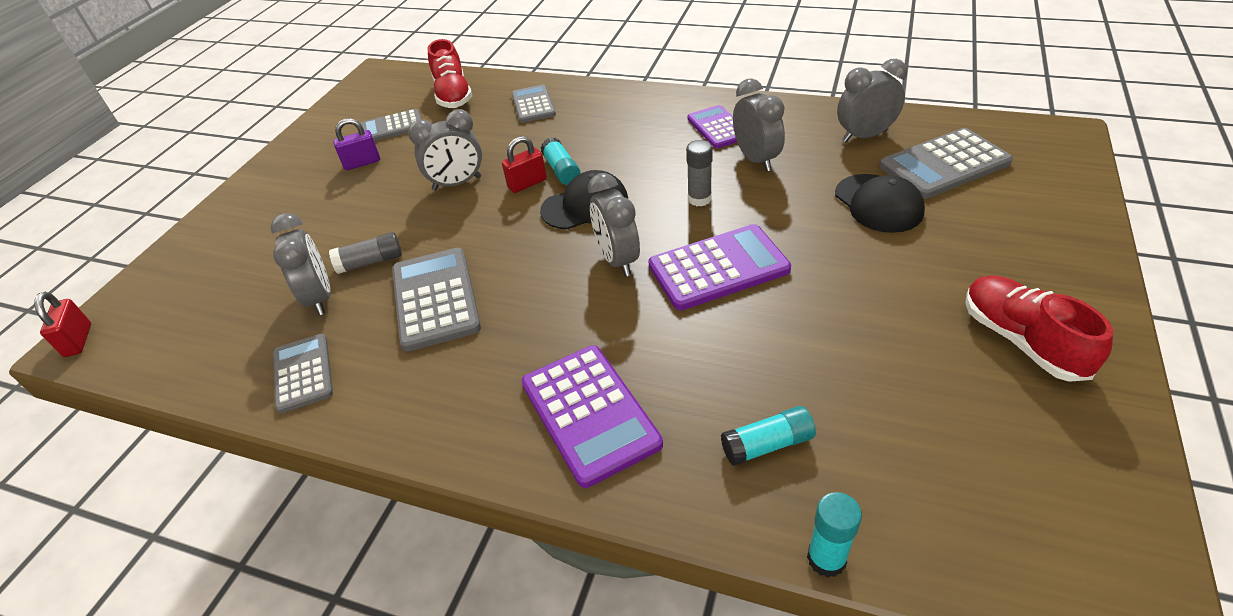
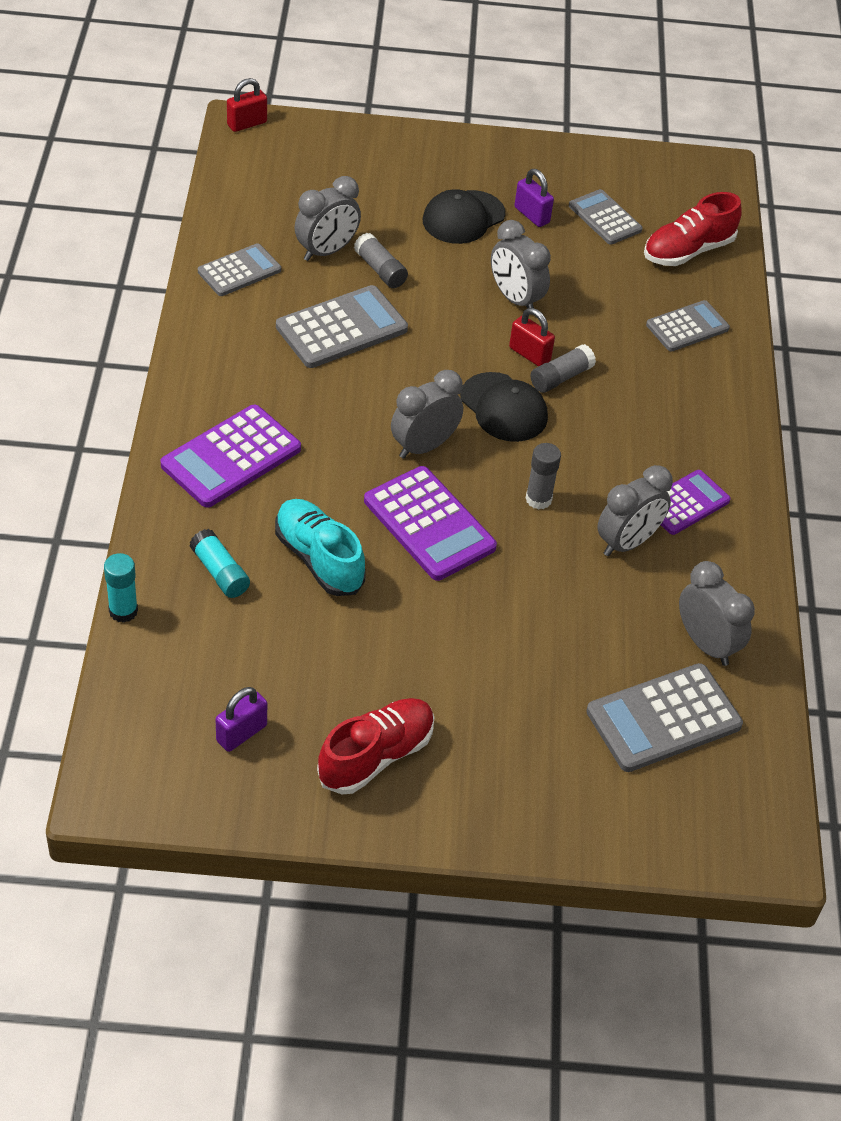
camera: 65 degrees right, 5 degrees up
turquoise glue stick [541,137,580,185] -> grey glue stick [531,344,596,393]
black cap [835,174,925,233] -> black cap moved to [423,189,505,244]
grey calculator [879,128,1013,199] -> grey calculator turned 75 degrees counterclockwise [586,663,743,772]
none -> purple padlock [216,687,267,752]
none -> turquoise shoe [275,499,366,596]

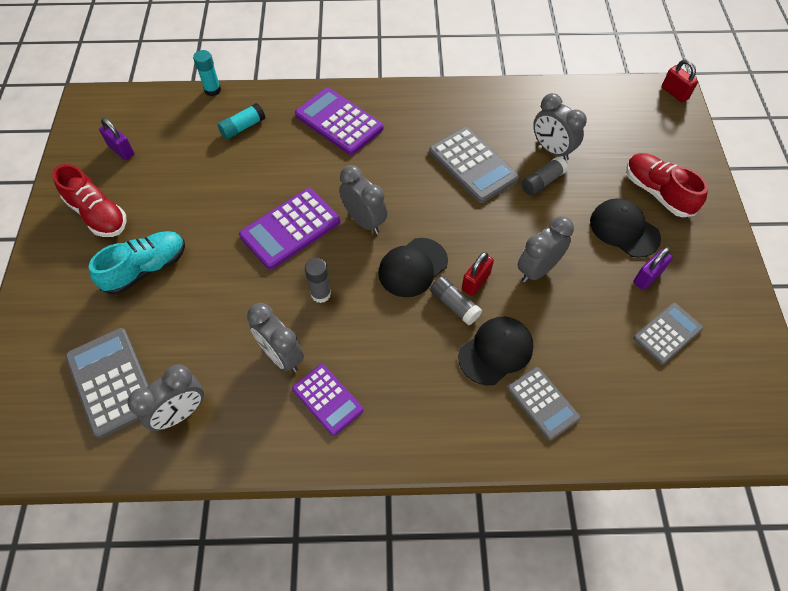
camera: 90 degrees right, 10 degrees up
grey calculator [198,243,281,296] -> none
turquoise shoe [275,499,366,596] -> turquoise shoe moved to [88,231,185,295]
red shoe [644,192,742,266] -> red shoe moved to [626,153,708,217]
none -> black cap [458,317,534,385]

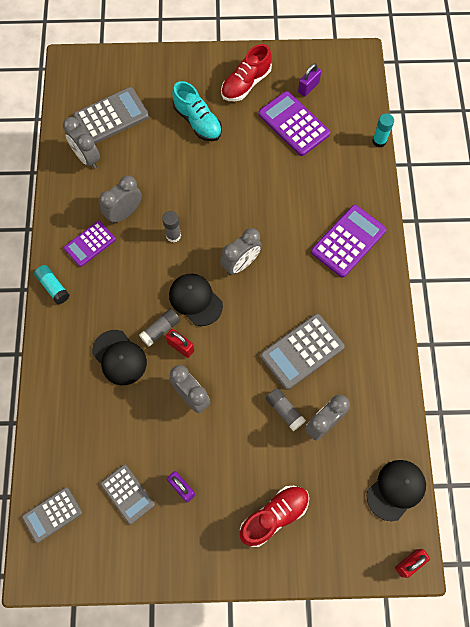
camera: 90 degrees right, 10 degrees up
turquoise glue stick [218,103,265,139] -> turquoise glue stick moved to [34,265,69,304]
purple calculator [239,188,340,269] -> purple calculator moved to [258,91,330,156]
grey calculator [508,367,581,441] -> grey calculator moved to [22,487,82,543]
black cap [590,198,661,258] -> black cap moved to [367,460,426,521]

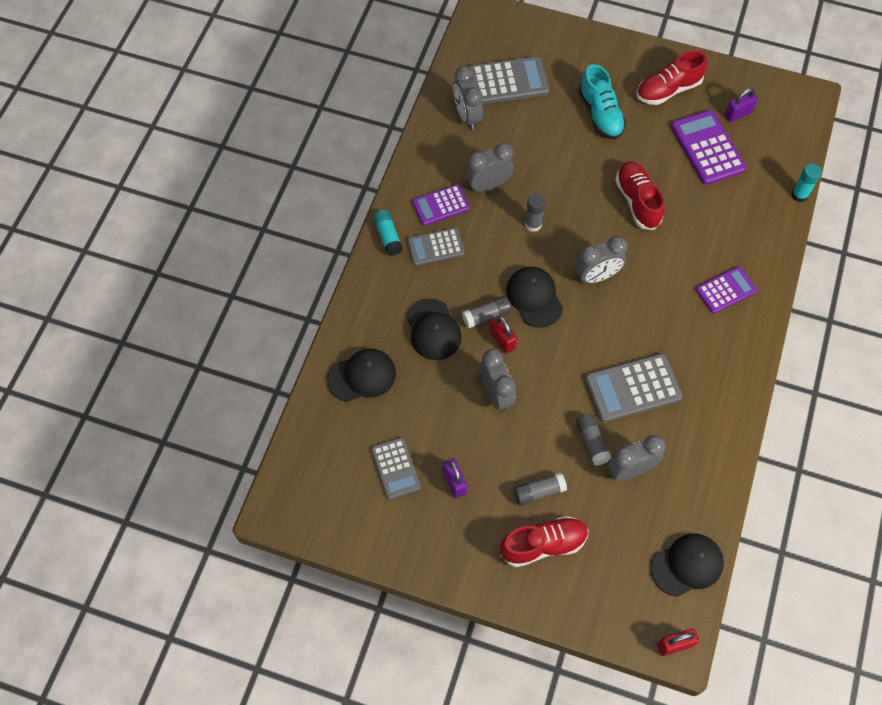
camera: 20 degrees right, 5 degrees down
grey calculator [22,487,82,543] -> grey calculator moved to [407,227,465,266]
purple calculator [311,205,386,278] -> purple calculator [696,266,757,314], size x0.65
none -> black cap [327,348,396,402]
none -> grey glue stick [514,472,567,505]
none -> red shoe [615,161,664,230]

